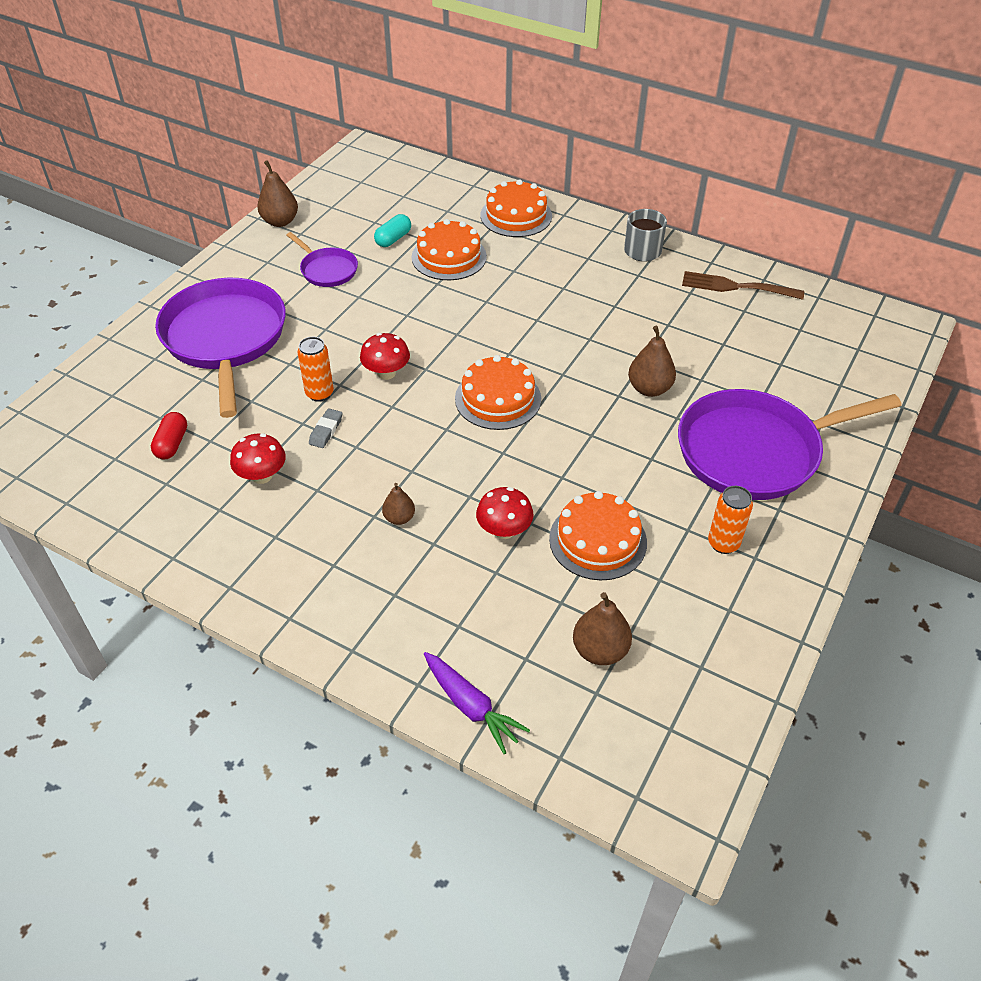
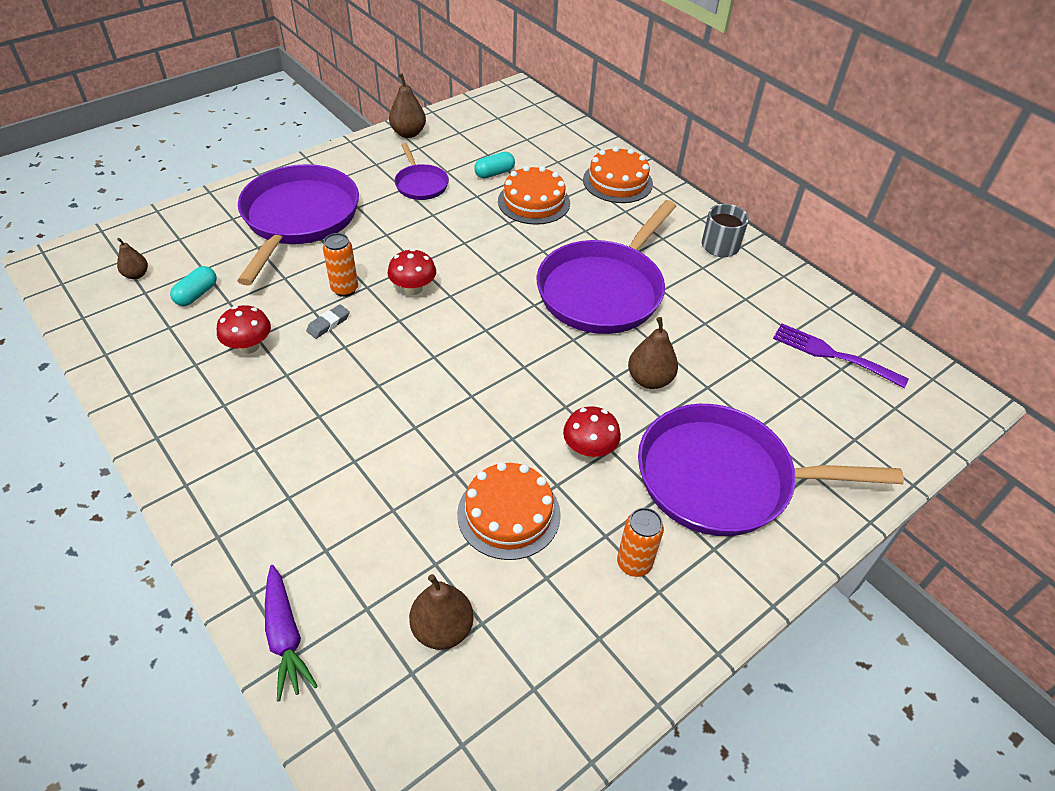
camera: 20 degrees right, 0 degrees up
red capsule [151,412,187,459] -> turquoise capsule [170,266,217,306]
brown pear [382,483,415,525] -> brown pear moved to [117,238,148,279]
orange cake [455,355,541,430] -> none
red mushroom [476,487,534,539] -> red mushroom moved to [563,406,621,458]
brown fork [682,271,804,300] -> none
none -> purple pan [537,200,676,334]
none -> purple fork [773,324,909,388]

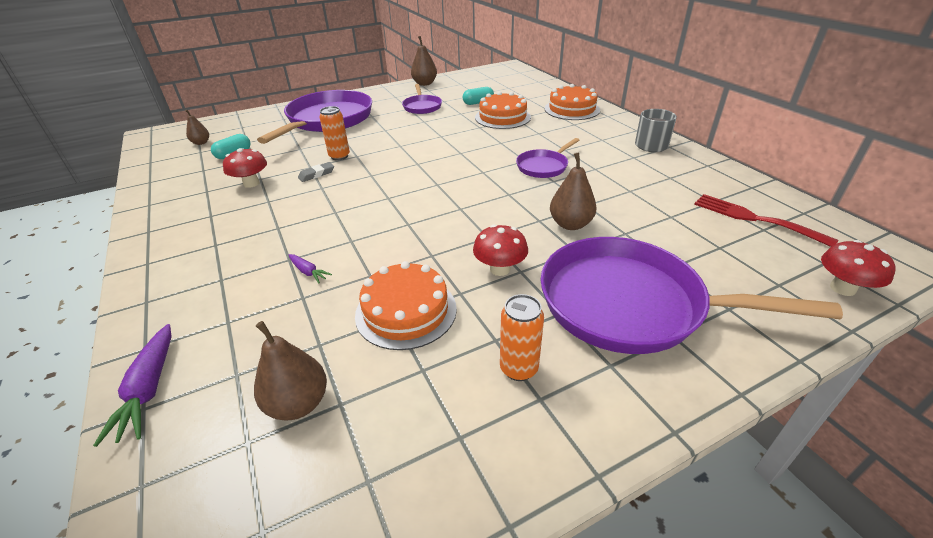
camera: 15 degrees right, 10 degrees down
red mushroom [388,249,436,295] -> red mushroom moved to [821,240,896,296]
purple pan [537,200,676,334] -> purple pan [516,138,579,178], size x0.48
purple fork [773,324,909,388] -> red fork [694,194,838,247]
none -> purple carrot [289,254,332,283]

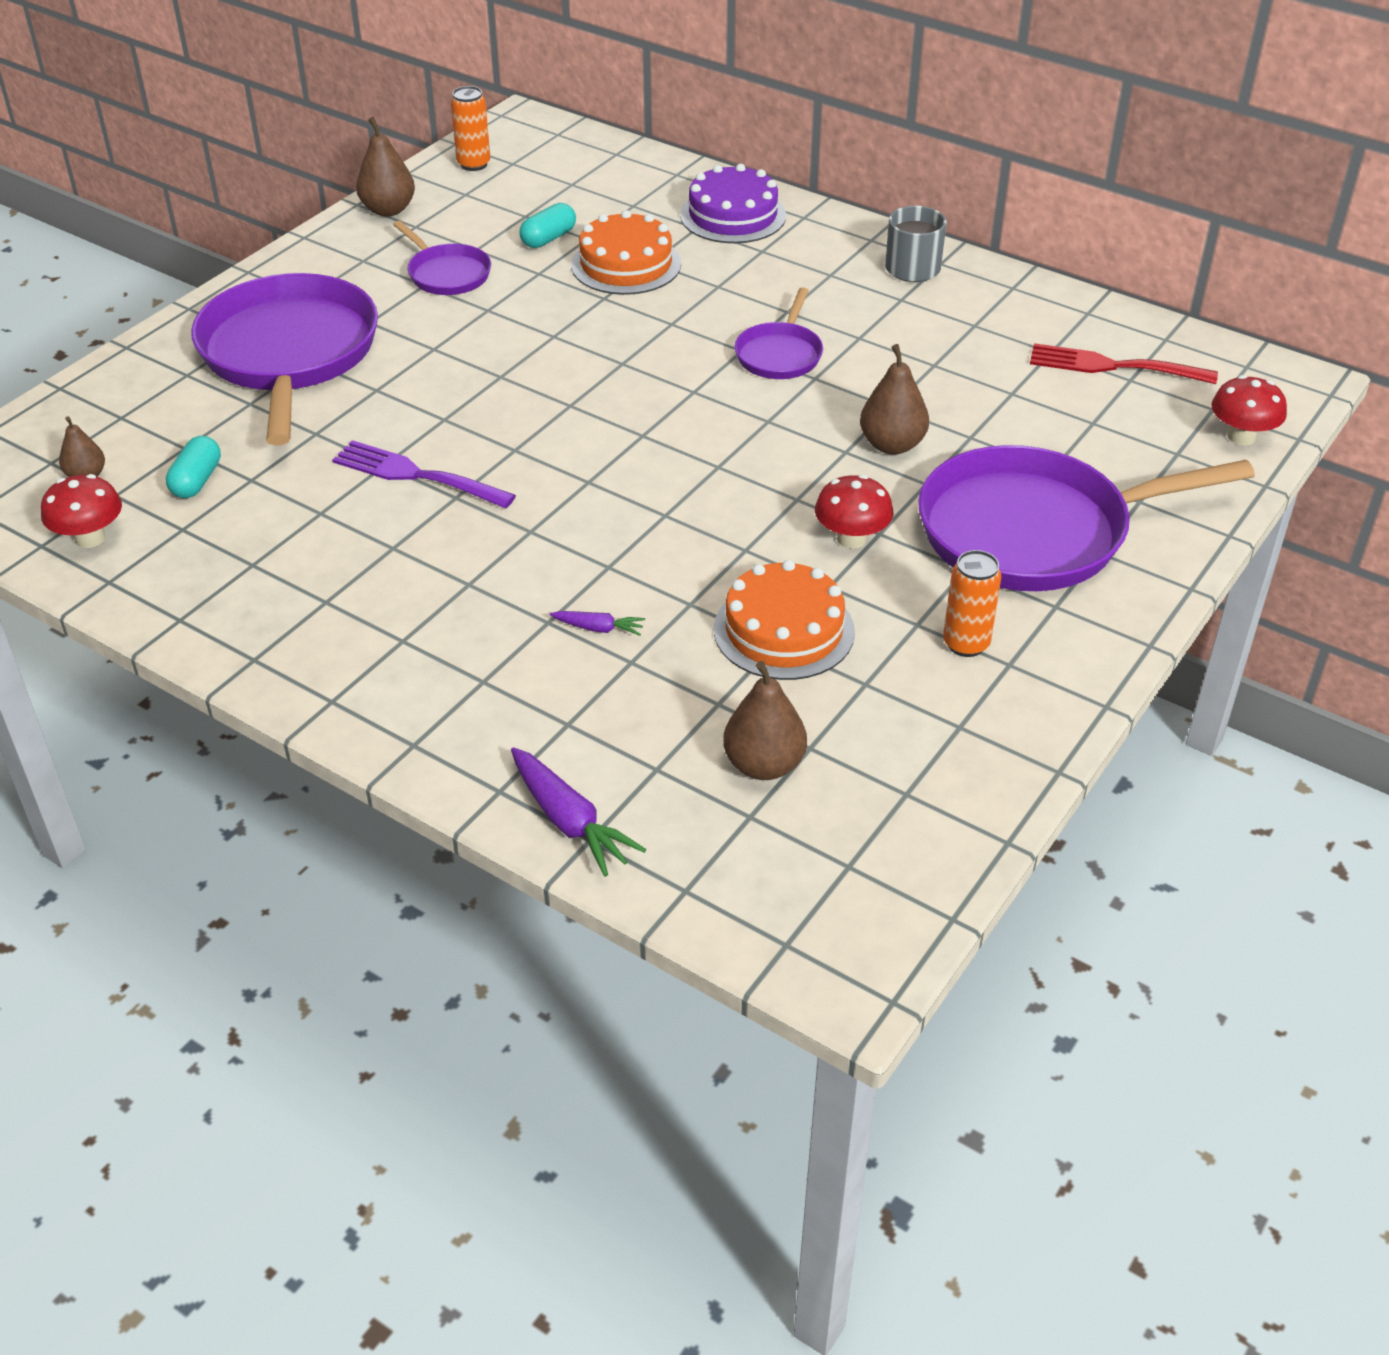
camera: 30 degrees left, 5 degrees up
red mushroom [223,148,267,188] -> red mushroom moved to [41,474,122,548]
grey eraser [298,162,334,182] -> purple fork [332,440,516,509]
orange can [319,106,350,160] -> orange can moved to [451,86,490,171]
orange cake [545,84,600,120] -> purple cake [680,164,786,243]

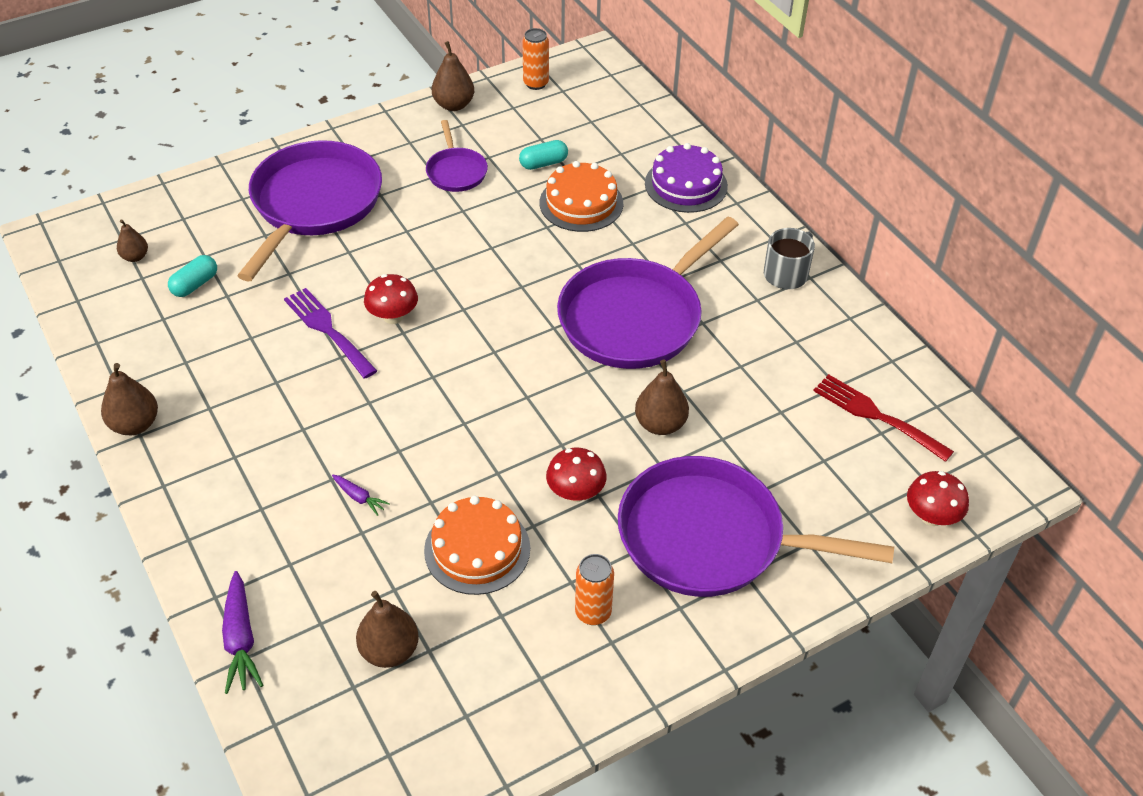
camera: 25 degrees right, 5 degrees up
red mushroom [41,474,122,548] -> red mushroom moved to [364,274,418,324]
purple pan [735,287,823,379] -> purple pan [557,216,739,369], size x2.08
none -> brown pear [101,363,158,435]

